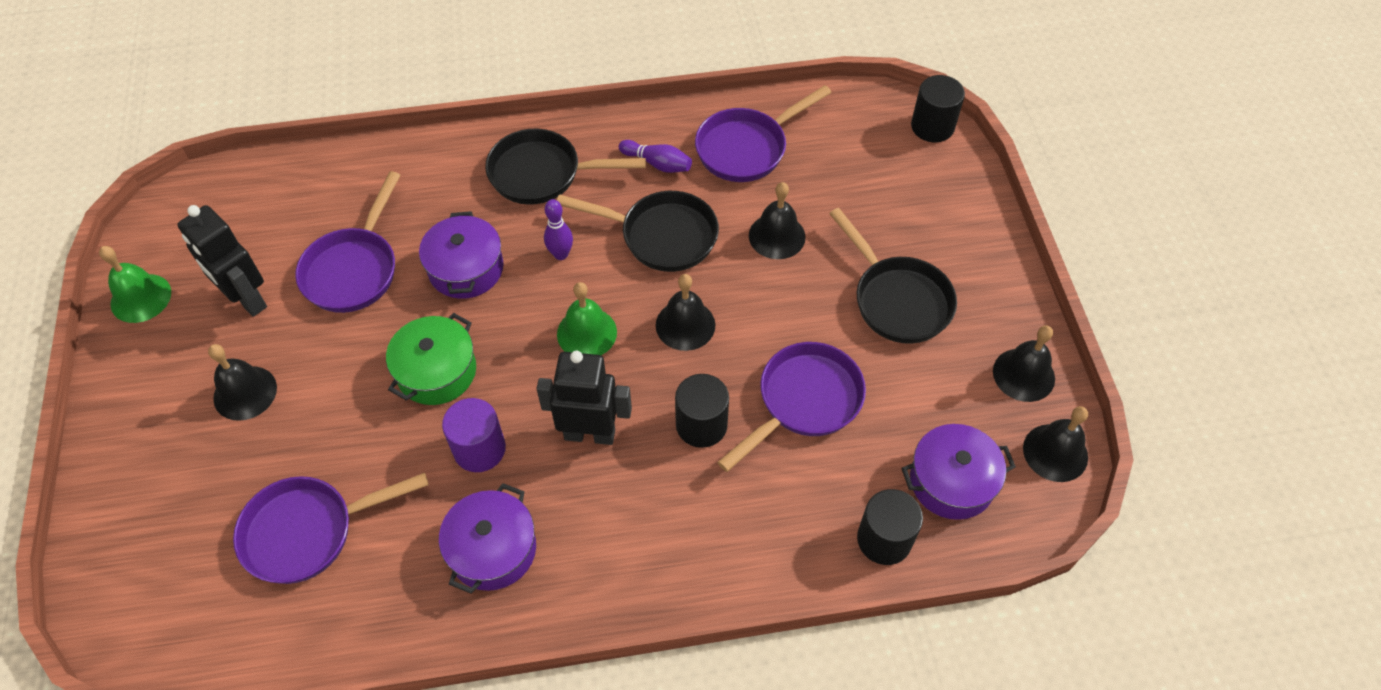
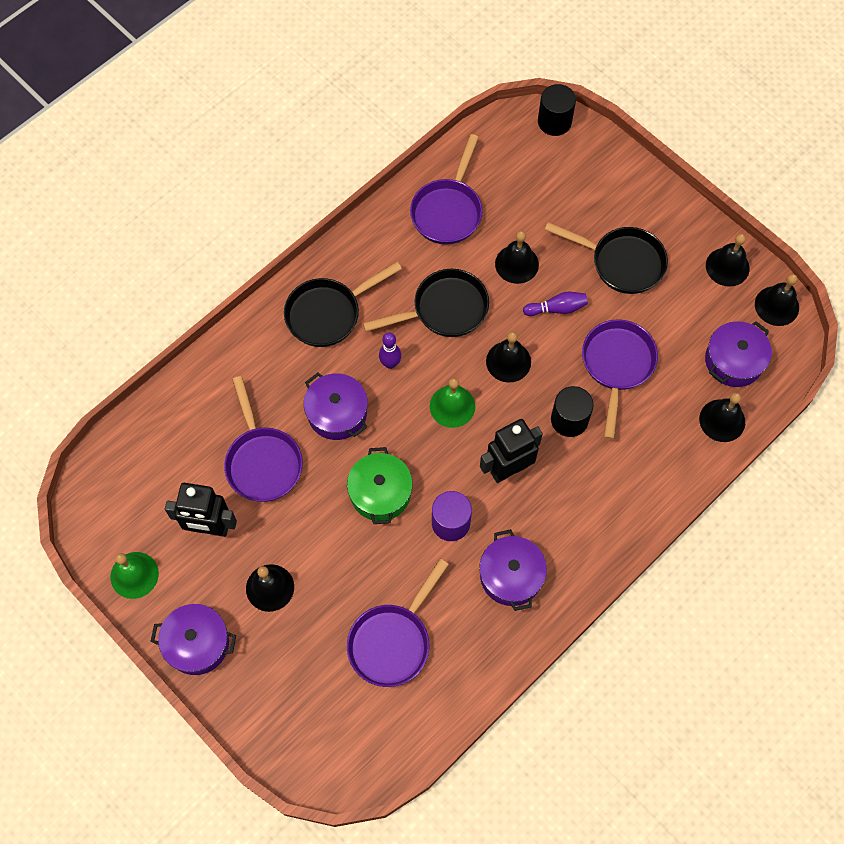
camera: 35 degrees left, 10 degrees up
purple bowling pin [619,140,692,173] -> purple bowling pin moved to [523,292,588,316]
black cylinder [857,489,923,565] -> black bell [699,393,745,442]
none -> purple pot [150,604,236,675]

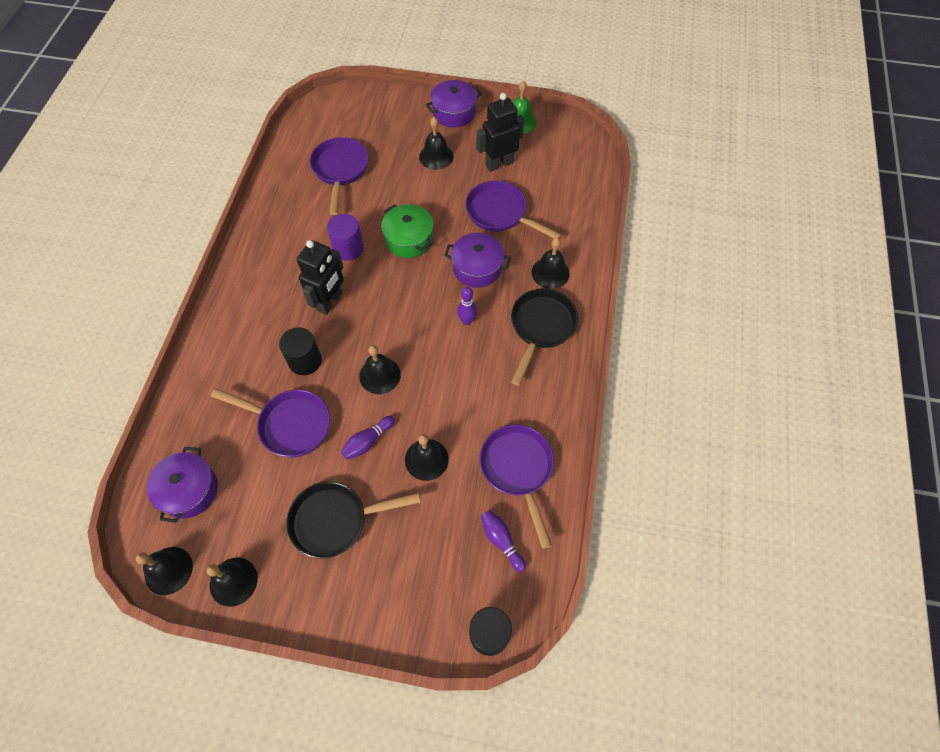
camera: 145 degrees right, 5 degrees down
black pan [363,269,489,337] -> none
green bell [430,378,475,428] -> none
purple pot [479,529,547,611] -> none
purple pan [582,319,658,440] -> purple pan turned 45 degrees counterclockwise [211,388,330,457]
black bell [699,393,745,442] -> black bell moved to [531,238,570,289]
none -> purple bowling pin [480,510,526,572]

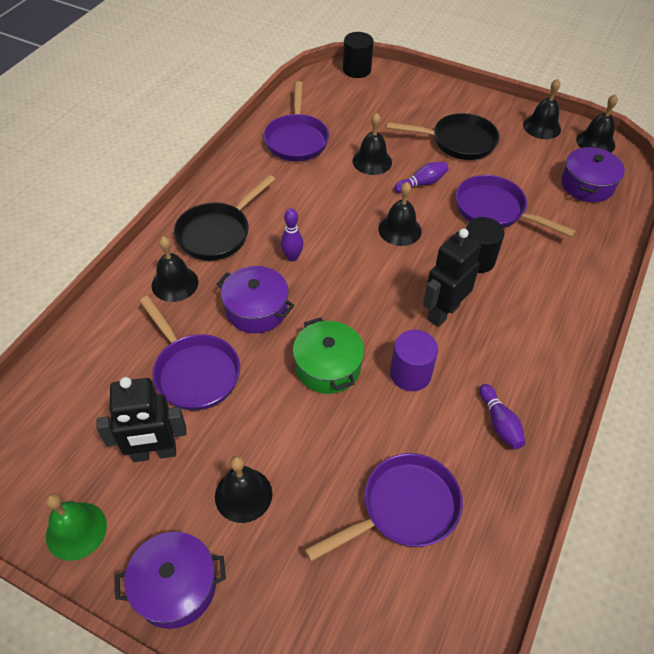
camera: 165 degrees left, 10 degrees down
purple pan [310,137,369,215] -> purple pan turned 135 degrees counterclockwise [305,453,463,562]
purple bowling pin [480,510,526,572] -> purple bowling pin moved to [479,384,526,449]

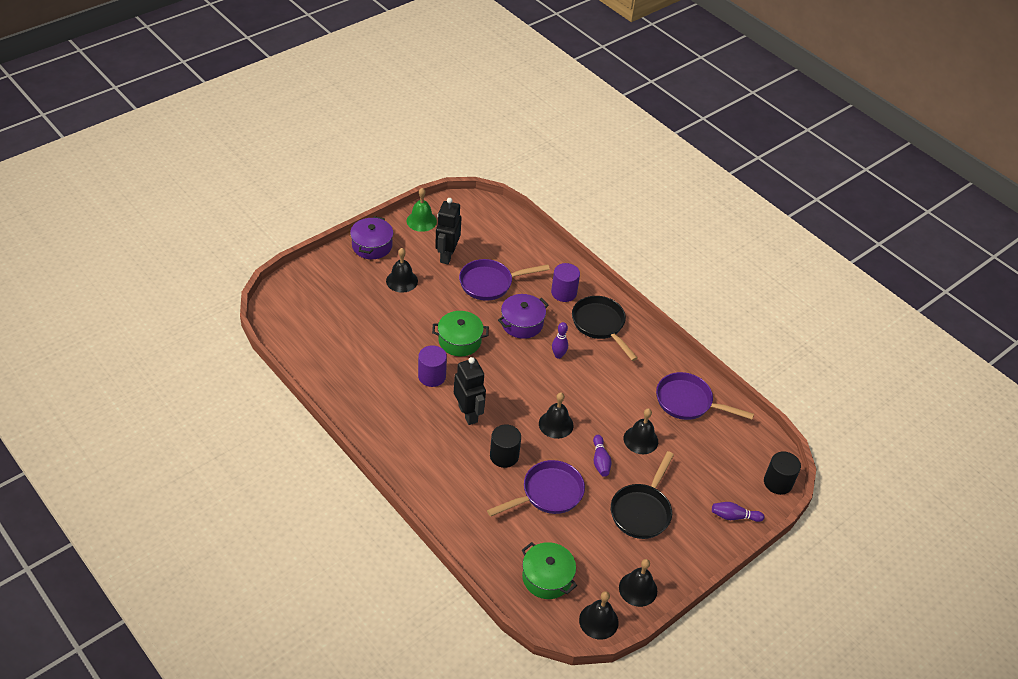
camera: 110 degrees right, 5 degrees down
black bell [152,236,198,302] -> purple cylinder [551,263,580,302]
purple pan [305,453,463,562] -> none
purple bowling pin [479,384,526,449] -> purple bowling pin moved to [712,502,764,522]
purple pot [561,146,625,202] -> green pot [522,542,577,599]

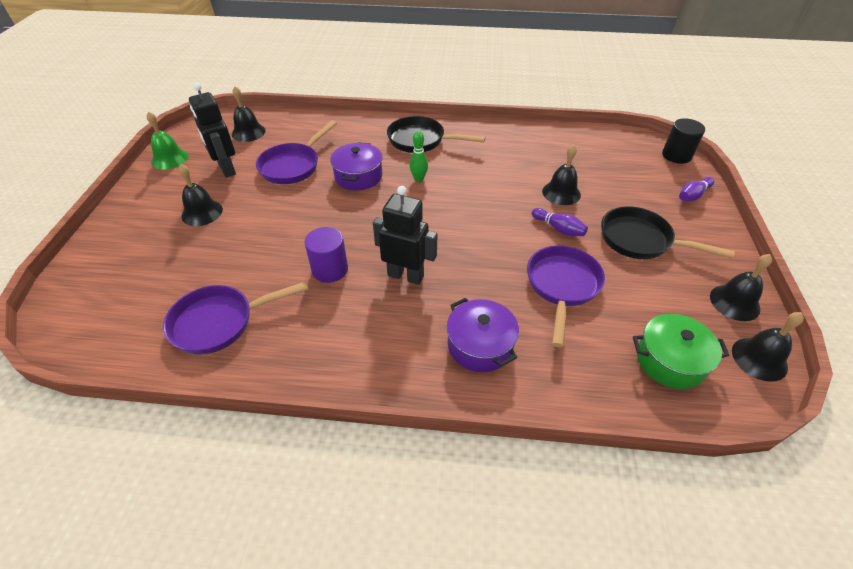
camera: 40 degrees left, 0 degrees up
purple pot [350,216,393,259] -> purple pot moved to [447,298,519,372]
green pot [432,311,489,356] -> none
black cylinder [490,424,521,468] -> none
black bell [539,392,573,439] -> black bell moved to [232,87,266,142]
purple cylinder [551,263,580,302] -> none
purple bowling pin [552,322,568,359] -> green bowling pin [409,131,428,182]
black pan [611,451,674,539] -> black pan turned 135 degrees clockwise [601,206,735,259]
purple pan [656,372,754,420] -> purple pan moved to [163,281,308,355]

